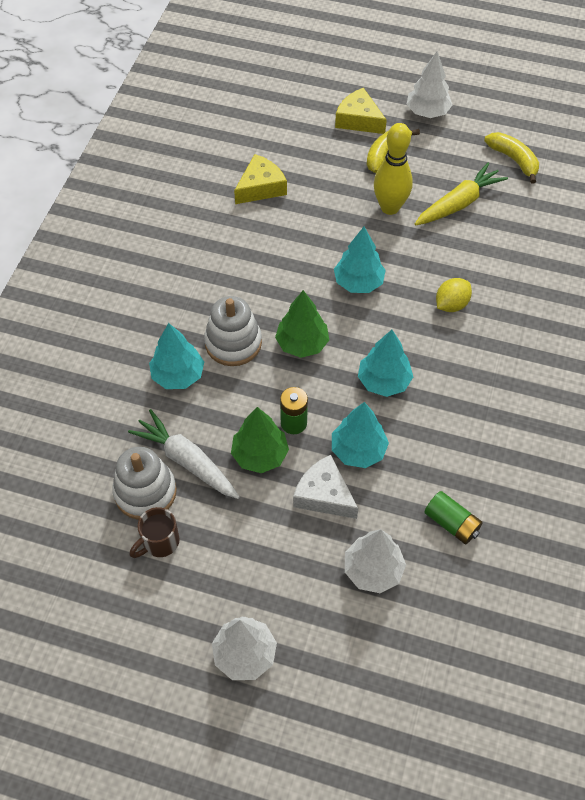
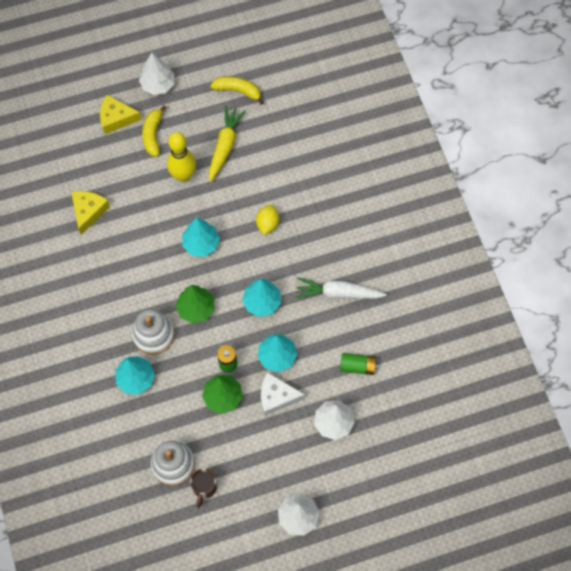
camera: 35 degrees left, 10 degrees up
white carrot [128,409,240,499] -> white carrot moved to [296,277,387,299]

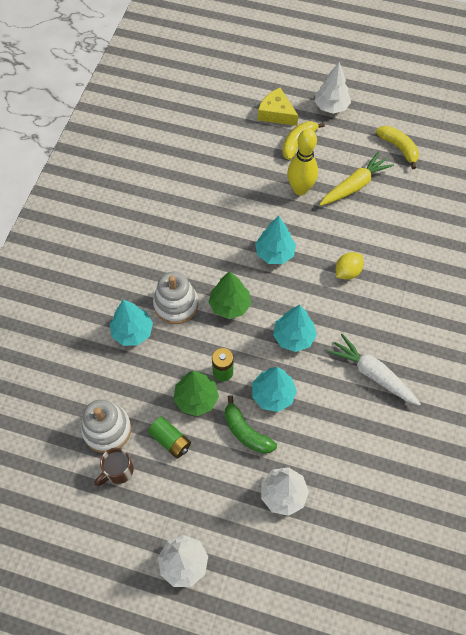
camera: 35 degrees right, 5 degrees down
yellow cheese [71,191,110,235] -> none
white cheese [261,372,305,416] -> green banana [225,395,277,454]
green battery [340,353,378,375] -> green battery moved to [148,417,191,459]

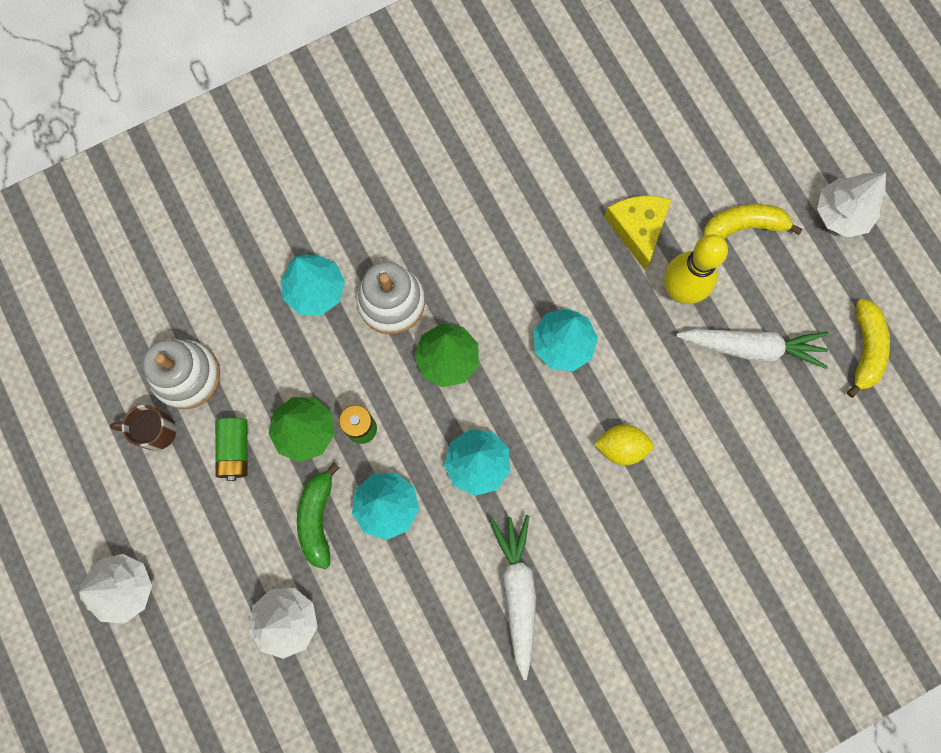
camera: 45 degrees right, 15 degrees up
yellow cheese [258,88,298,126] -> yellow cheese moved to [604,196,671,270]
yellow carrot [319,152,394,206] -> white carrot [676,329,829,369]

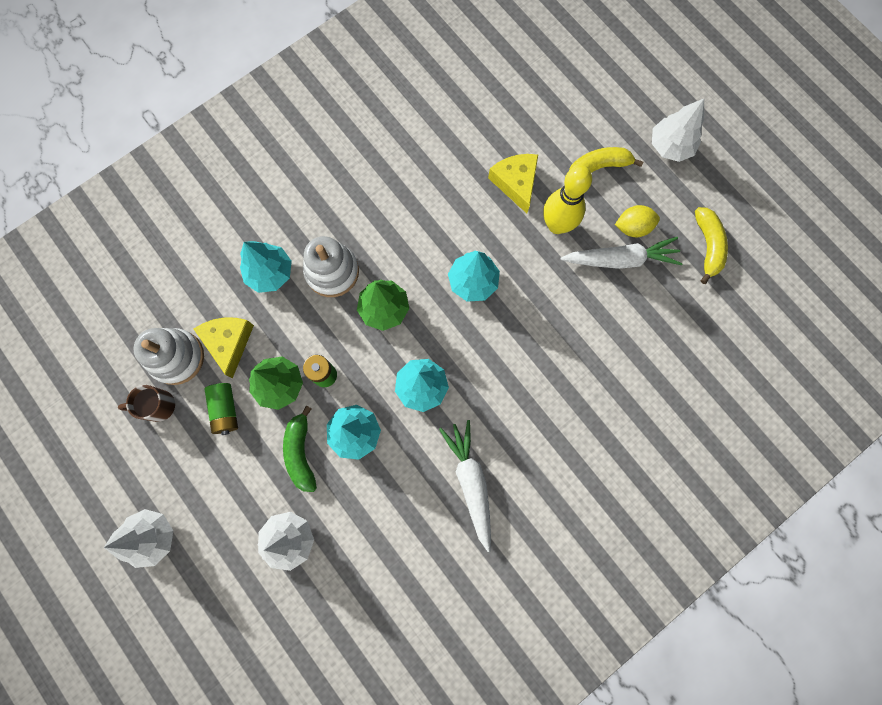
camera: 10 degrees left, 0 degrees up
yellow lemon [594,424,654,466] -> yellow lemon moved to [615,205,660,237]
none -> yellow cheese [194,317,254,378]

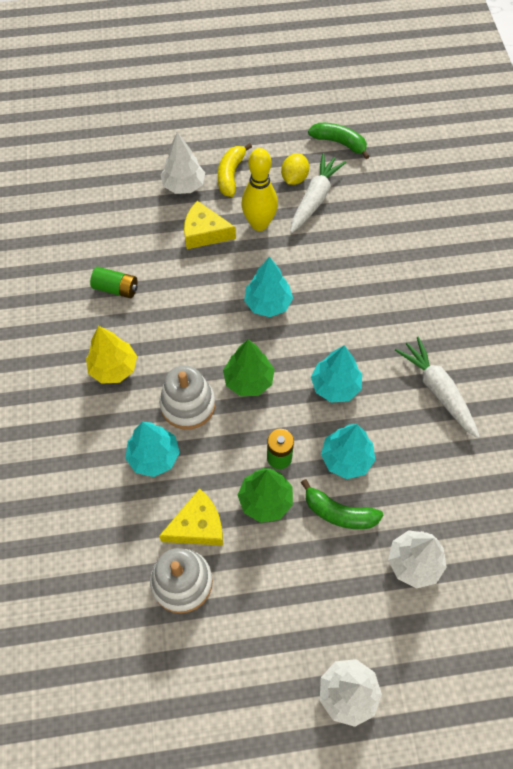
camera: 60 degrees left, 15 degrees down
brown mug [118,385,175,422] -> none
yellow cheese [194,317,254,378] -> yellow cheese turned 135 degrees clockwise [159,489,223,546]
green battery [204,383,238,435] -> green battery moved to [90,267,137,298]
white carrot [439,420,491,552] -> white carrot turned 45 degrees clockwise [395,336,480,438]
white tree [652,99,704,162] -> white tree moved to [160,132,205,194]
yellow banana [695,207,728,284] -> green banana [308,123,370,159]
none -> yellow tree [86,326,137,384]

